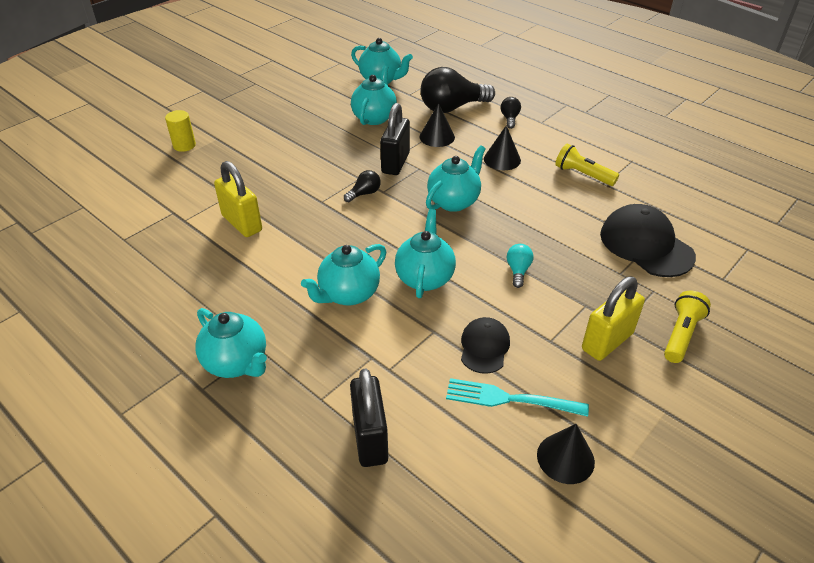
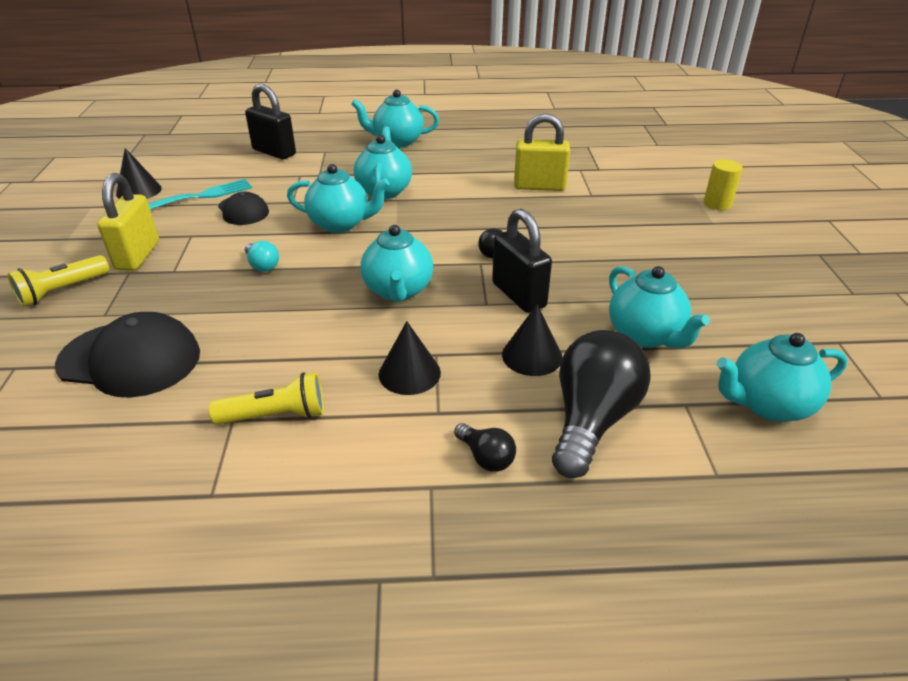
camera: 135 degrees right, 5 degrees down
turquoise teapot [395,209,456,298] -> turquoise teapot turned 45 degrees counterclockwise [287,164,389,233]
yellow flashlight [664,291,711,363] -> yellow flashlight turned 60 degrees clockwise [8,255,110,307]

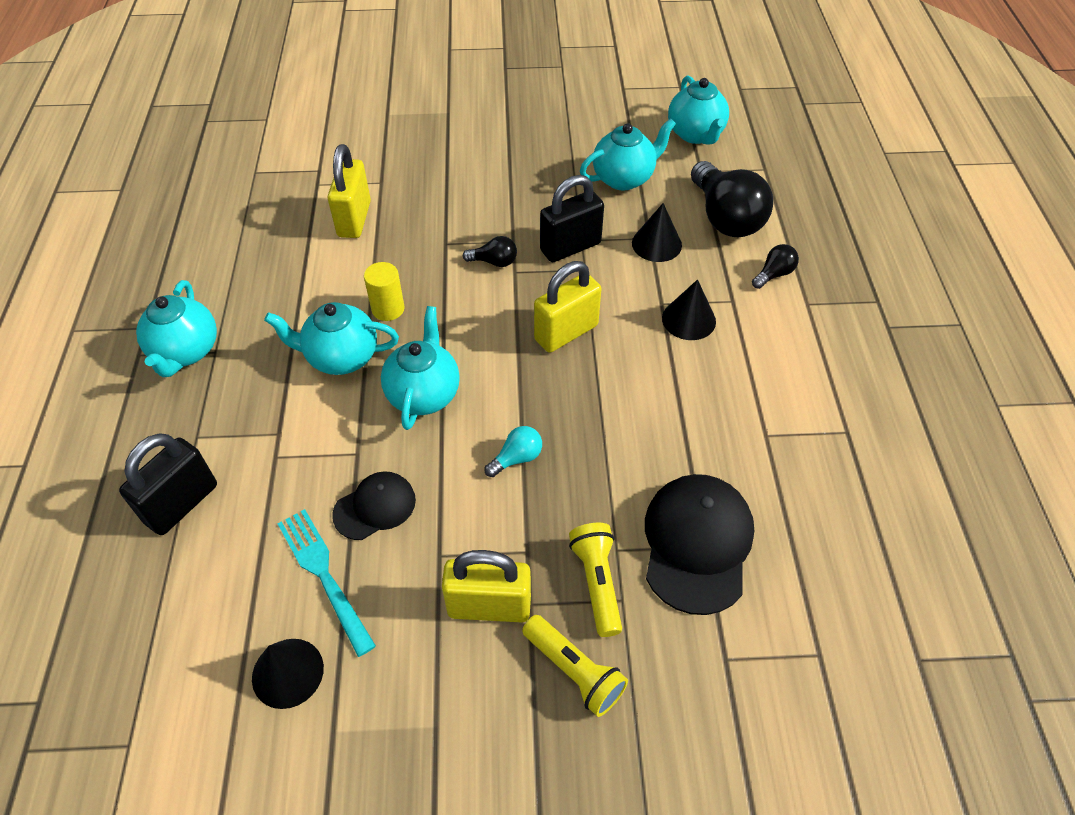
camera: 90 degrees left, 15 degrees up
yellow flashlight [209,372,324,425] -> yellow flashlight moved to [569,523,622,637]
turquoise teapot [360,225,433,302] -> yellow padlock [534,261,601,353]
black light bulb [552,330,650,478] -> black light bulb turned 135 degrees counterclockwise [691,161,773,237]
yellow cylinder [704,159,743,210] -> yellow cylinder moved to [364,262,404,321]

